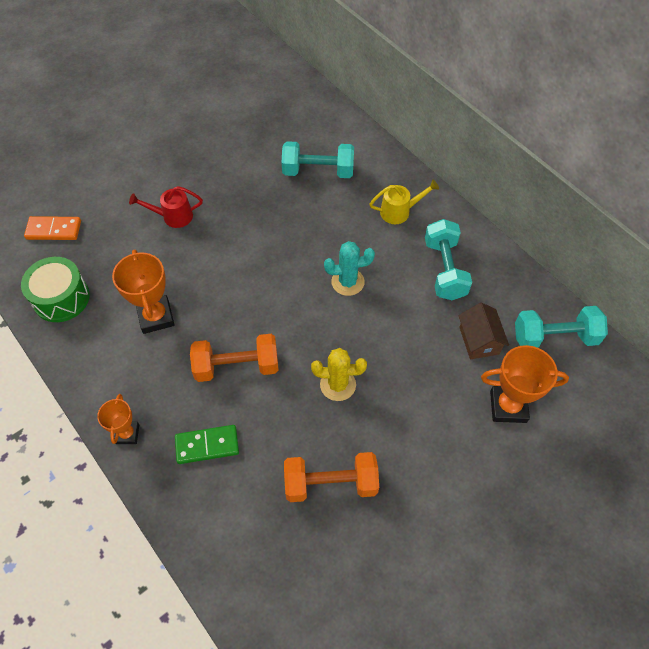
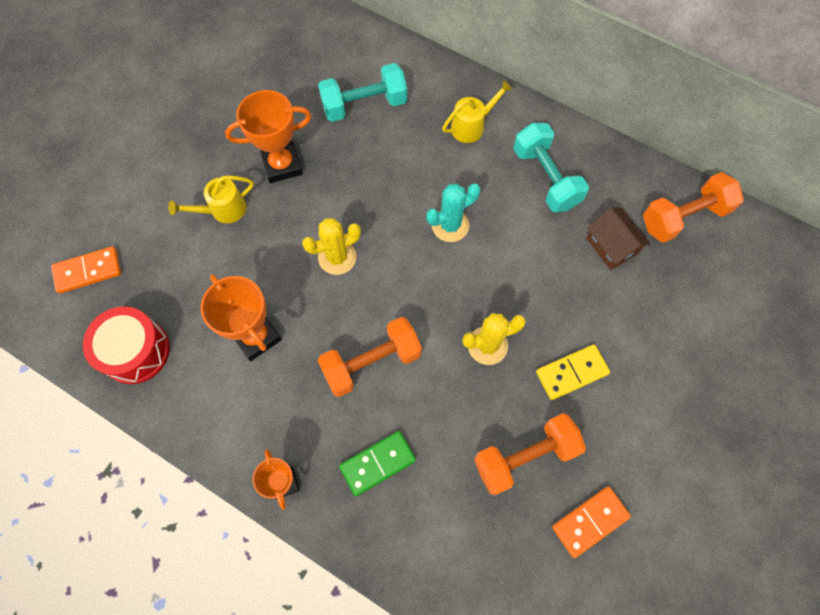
camera: 20 degrees left, 10 degrees up
green drum [21,257,90,322] -> red drum [83,306,170,384]
red watering can [129,186,203,228] -> yellow watering can [168,176,254,223]
orange trophy [481,345,569,423] -> orange trophy moved to [225,90,311,183]
turquoise dumbbell [515,306,608,348] -> orange dumbbell [643,172,744,243]
none -> yellow cactus [302,218,361,275]
none -> yellow domino [536,345,610,400]
none -> orange domino [552,486,631,558]

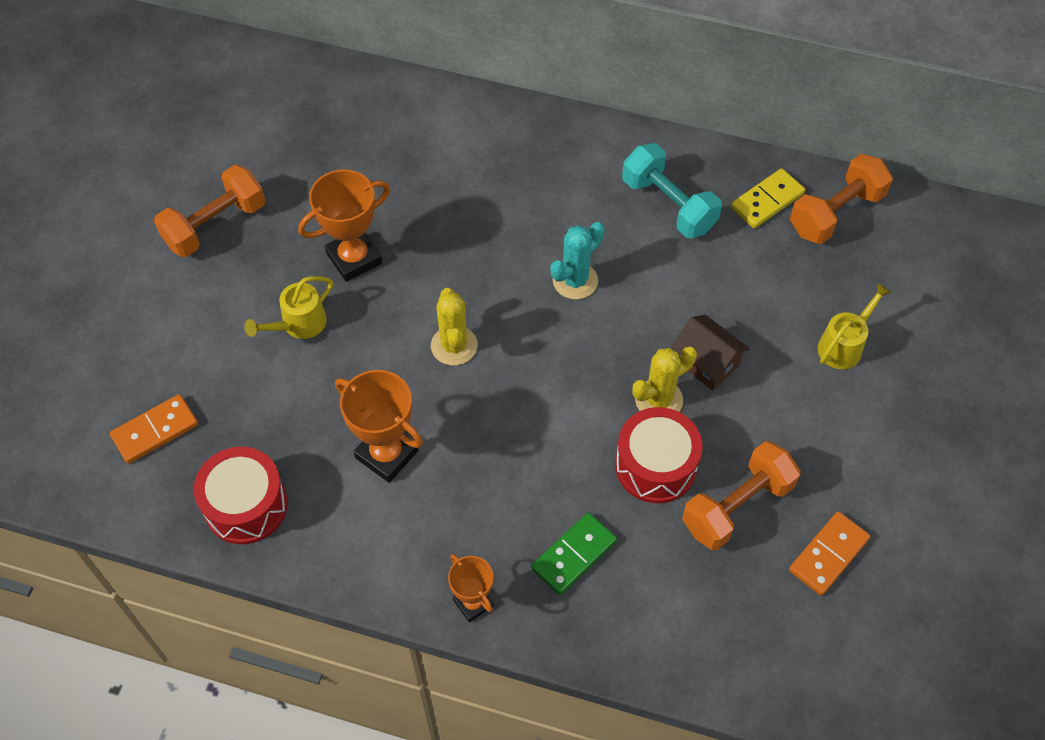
camera: 15 degrees left, 10 degrees down
yellow cactus [302,218,361,275] -> yellow cactus turned 60 degrees counterclockwise [431,288,478,366]
orange dumbbell [317,317,422,397] -> orange dumbbell moved to [154,165,266,257]
turquoise dumbbell [318,63,407,122] -> none
yellow watering can [442,80,513,143] -> yellow watering can moved to [818,283,892,369]
yellow domino [536,345,610,400] -> yellow domino moved to [731,168,805,228]
brown house [586,207,651,270] -> brown house moved to [671,315,750,391]
none -> red drum [615,407,703,503]

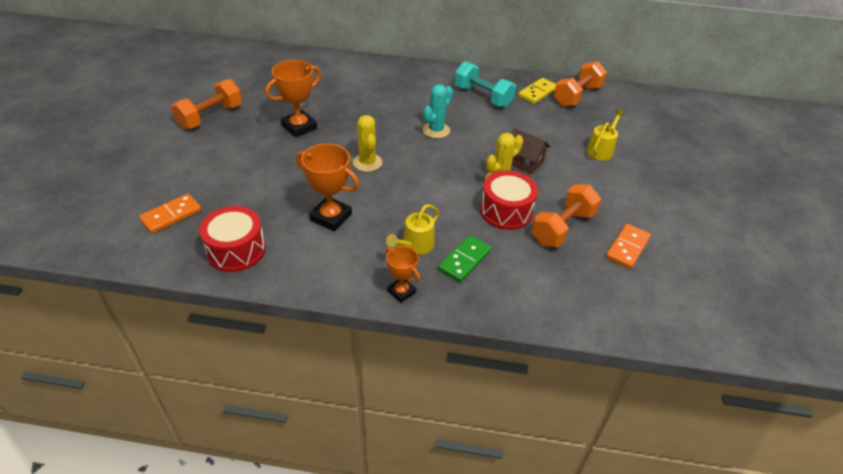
camera: 10 degrees left, 15 degrees down
yellow watering can [244,276,333,339] -> yellow watering can moved to [386,204,439,255]

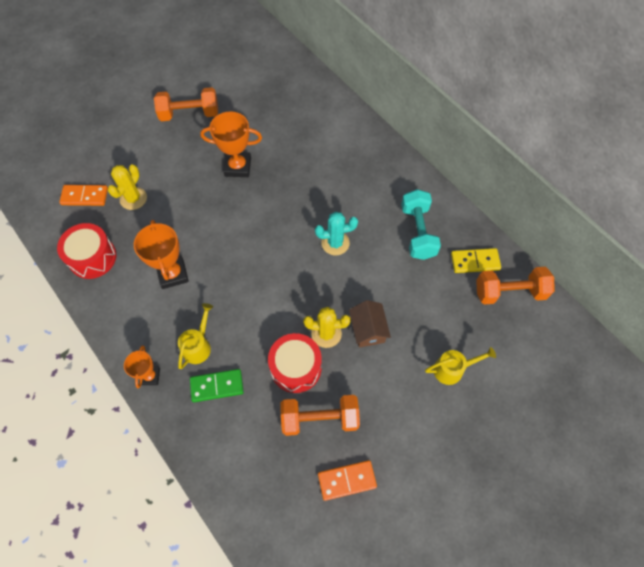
camera: 45 degrees right, 20 degrees up
yellow cactus [353,115,382,172] -> yellow cactus moved to [108,164,147,210]
yellow watering can [386,204,439,255] -> yellow watering can turned 120 degrees clockwise [178,303,213,369]

